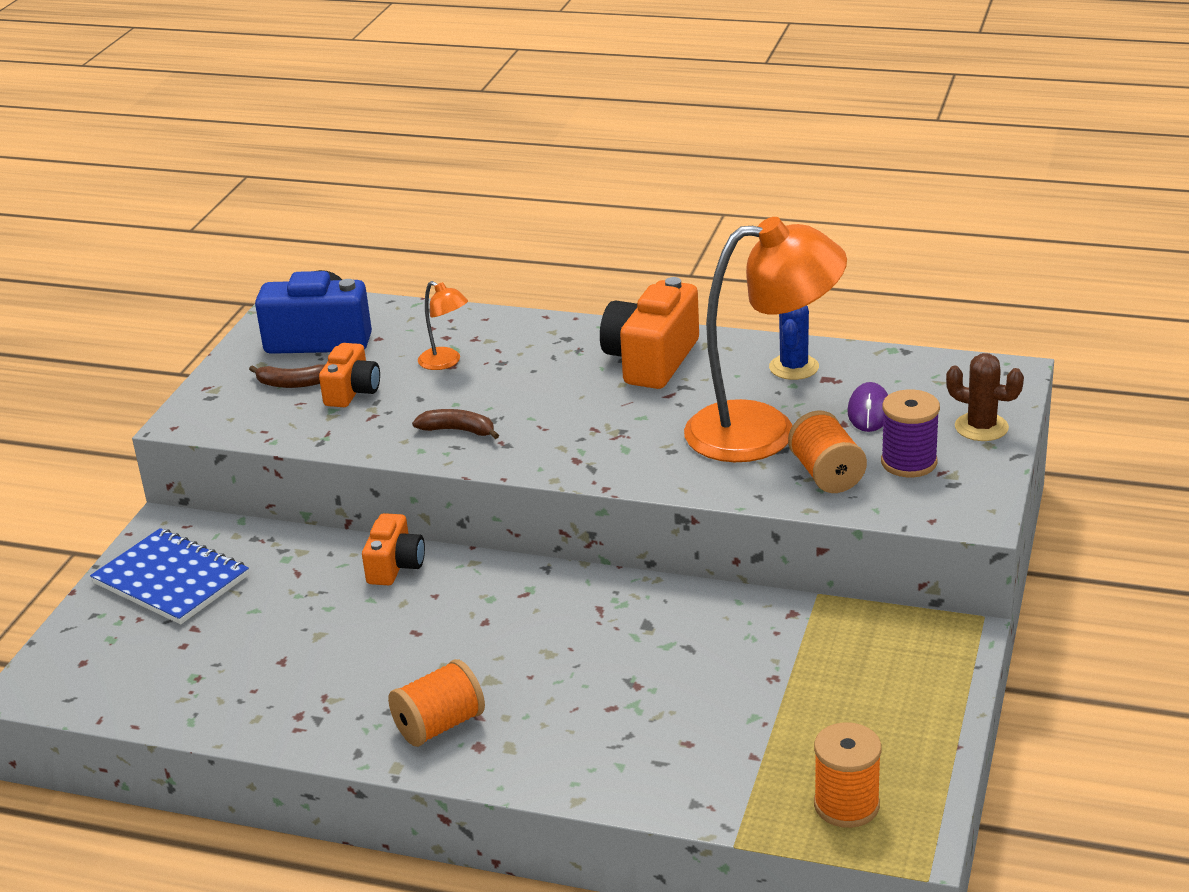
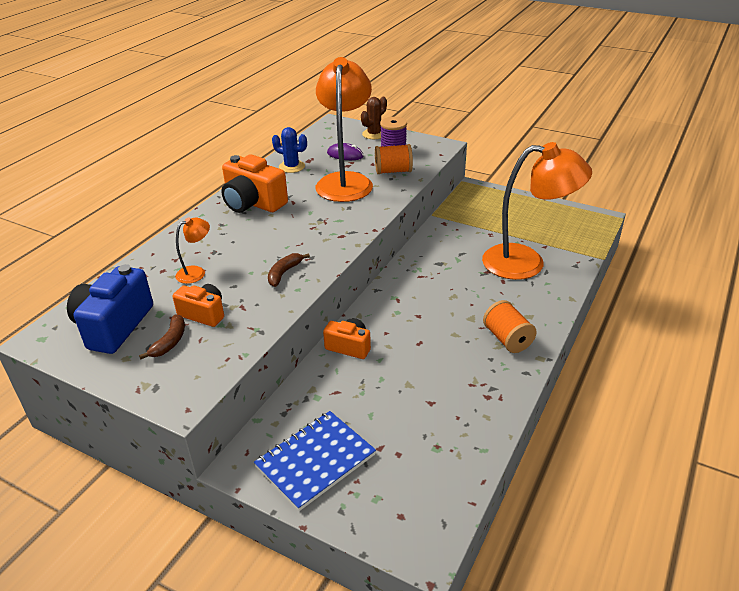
camera: 80 degrees left, 5 degrees up
orange spool [814,722,882,828] -> none
none -> orange lamp [482,142,592,280]

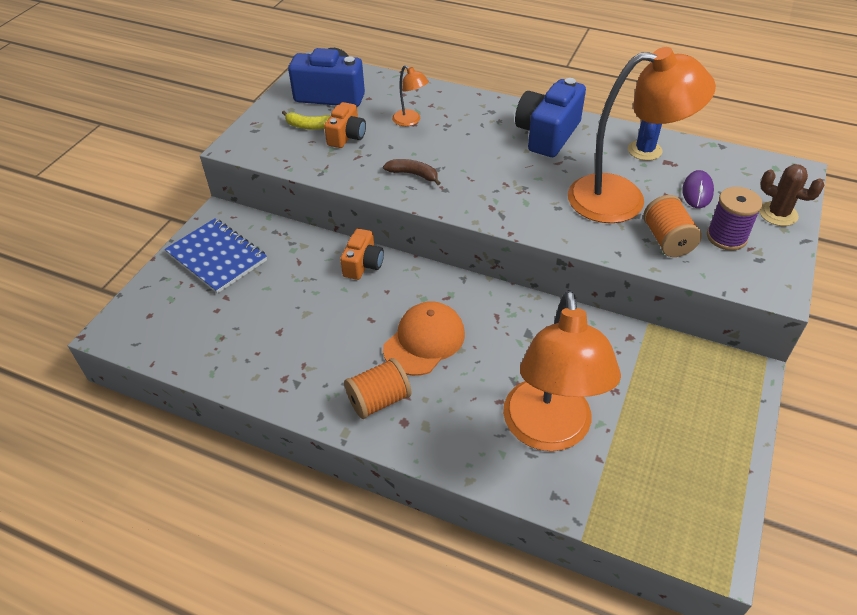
camera: 85 degrees right, 10 degrees up
brown banana [139,314,185,359] -> yellow banana [282,111,331,130]
orange camera [221,154,288,213] -> blue camera [515,78,586,157]
none -> orange cap [383,301,465,376]

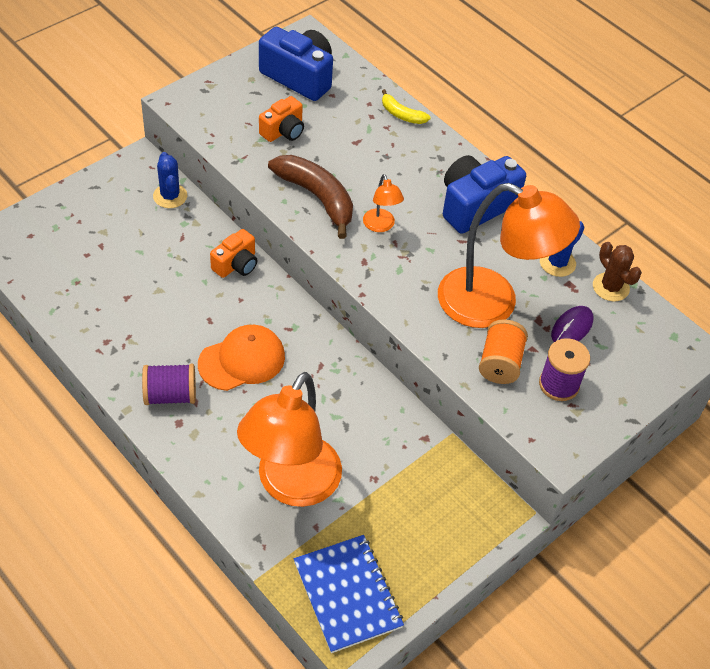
camera: 20 degrees right, 5 degrees up
blue notebook [165,218,267,294] -> blue notebook moved to [294,535,404,653]
yellow banana [282,111,331,130] -> yellow banana moved to [382,89,431,124]
orange spool [344,358,412,419] -> purple spool [142,364,196,405]
brown banana [383,159,441,185] -> brown banana [268,155,353,239], size x1.91
orange lamp [392,65,429,126] -> orange lamp moved to [363,174,404,232]
brown cactus [760,164,825,226] -> brown cactus moved to [593,242,642,302]
none -> blue cactus [153,152,187,208]

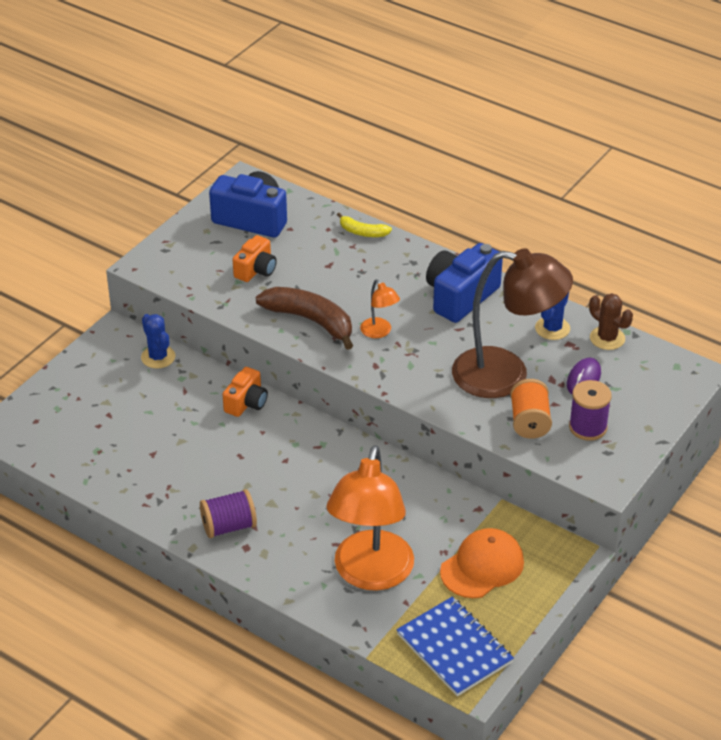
camera: 10 degrees left, 10 degrees down
orange cap [198,325,285,391] -> orange cap moved to [440,528,524,598]
orange lamp [438,183,580,328] -> brown lamp [452,248,573,398]

